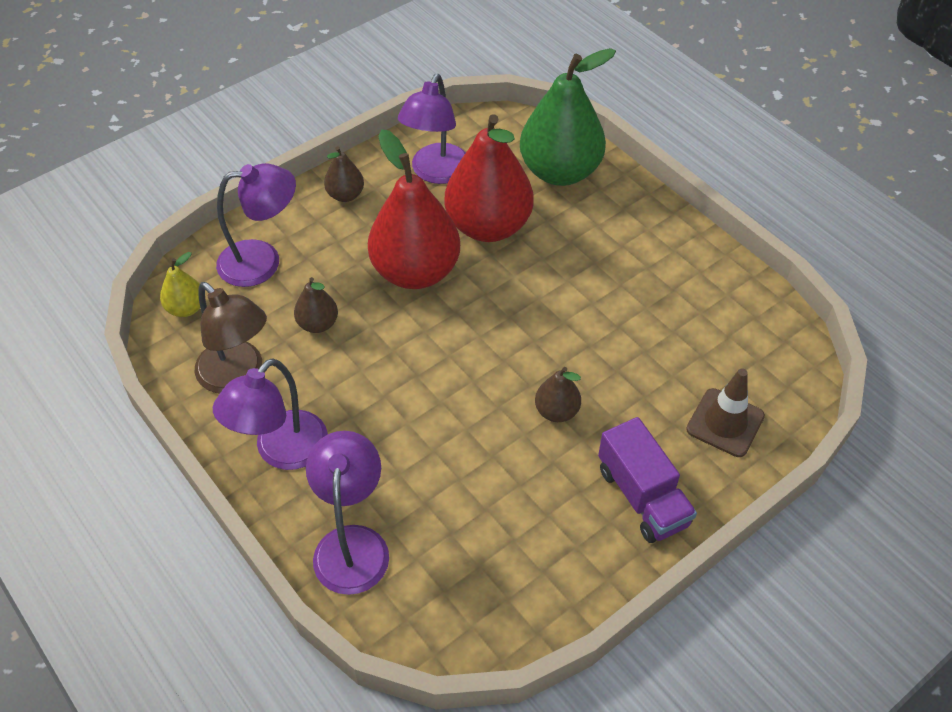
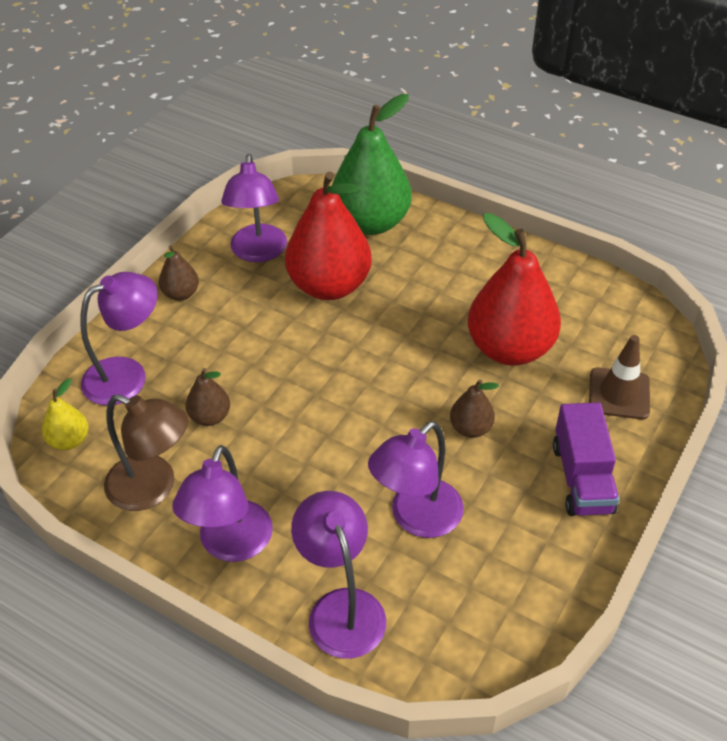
camera: 20 degrees left, 5 degrees down
red pear [368,129,460,289] -> red pear moved to [468,213,561,365]
purple truck [598,417,697,543] -> purple truck turned 45 degrees clockwise [553,402,619,516]
none -> purple lamp [368,421,464,538]

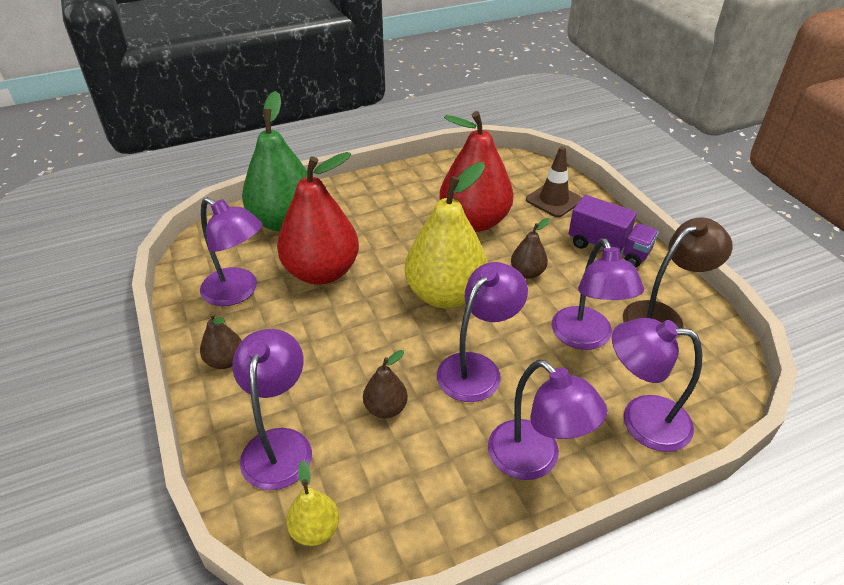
camera: 55 degrees left, 5 degrees down
brown lamp [104,394,189,511] -> brown lamp moved to [623,217,733,338]
none -> yellow pear [405,162,488,308]
none -> purple lamp [437,262,528,402]

